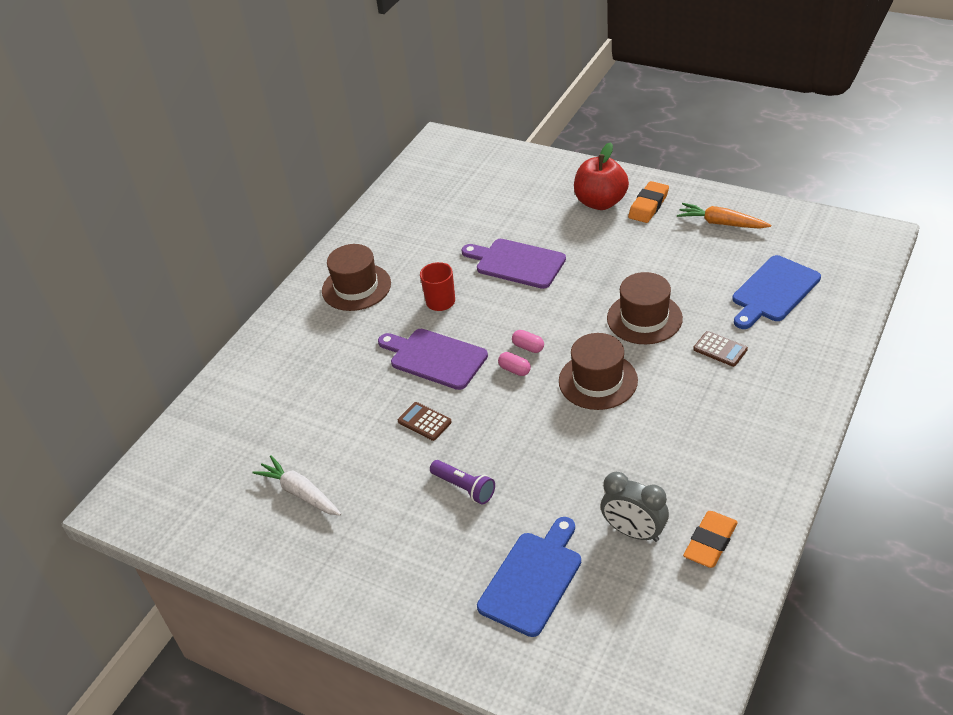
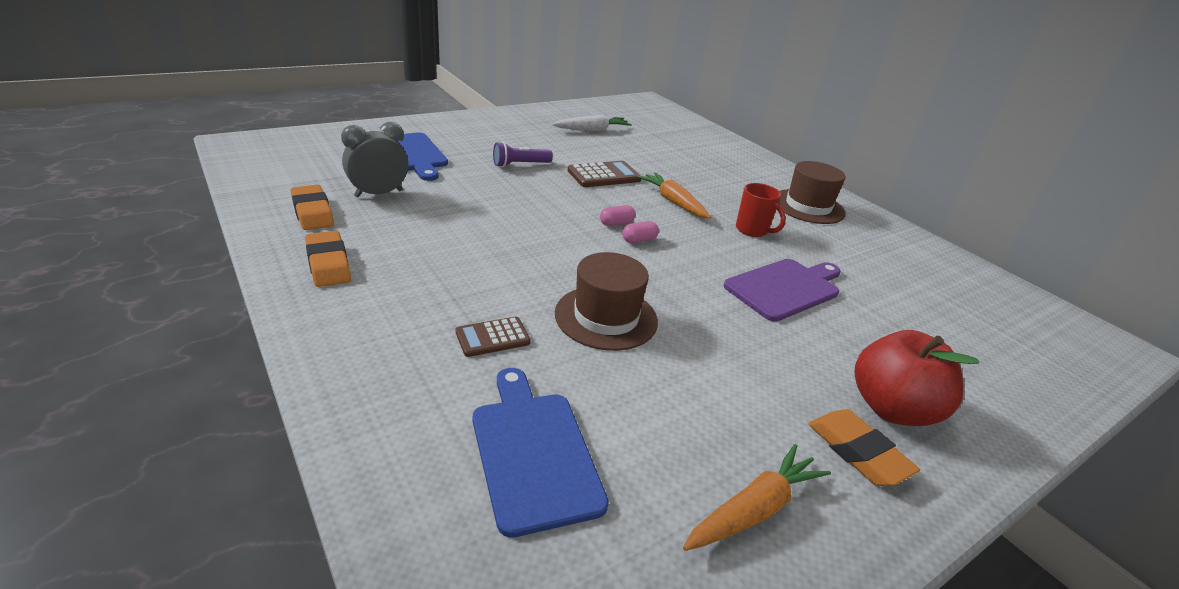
camera: 110 degrees right, 10 degrees down
purple cutting board [378,329,488,390] -> orange carrot [637,173,711,219]
brown calculator [398,402,452,441] -> brown calculator [568,161,641,187], size x1.54
brown hat [559,333,638,410] -> none
none -> orange eraser [305,231,351,287]

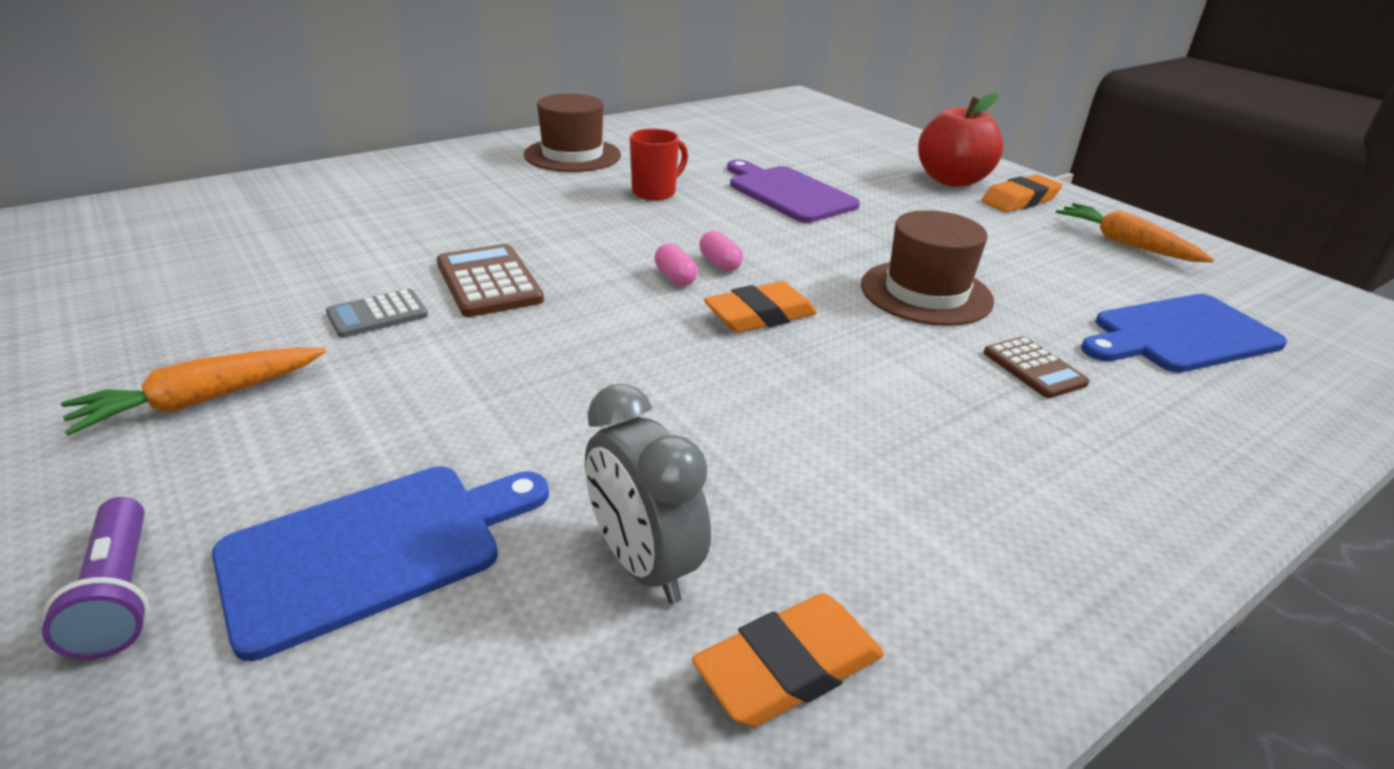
camera: 90 degrees left, 0 degrees up
orange eraser [305,231,351,287] -> orange eraser moved to [704,281,817,333]
purple flashlight [493,142,553,167] -> purple flashlight moved to [42,497,150,660]
white carrot [552,115,632,132] -> none
orange carrot [637,173,711,219] -> orange carrot moved to [61,347,326,436]
none -> grey calculator [326,289,428,338]

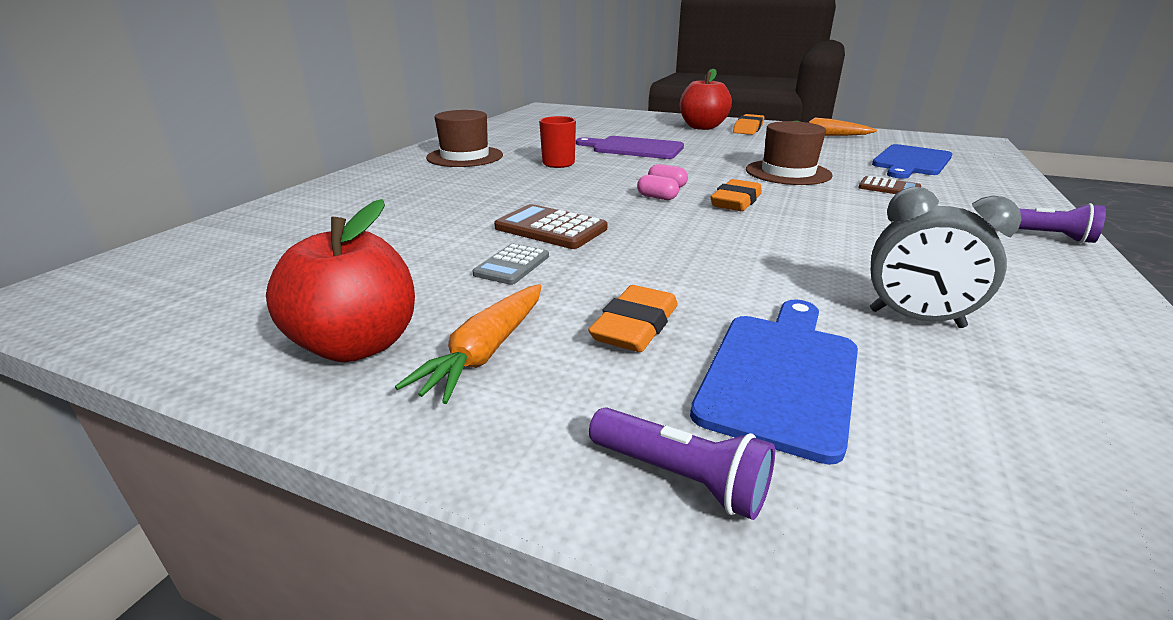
camera: 30 degrees left, 5 degrees down
orange eraser [692,593,884,727] -> orange eraser moved to [588,285,678,352]
none -> red apple [266,199,415,362]
none -> purple flashlight [991,203,1106,243]

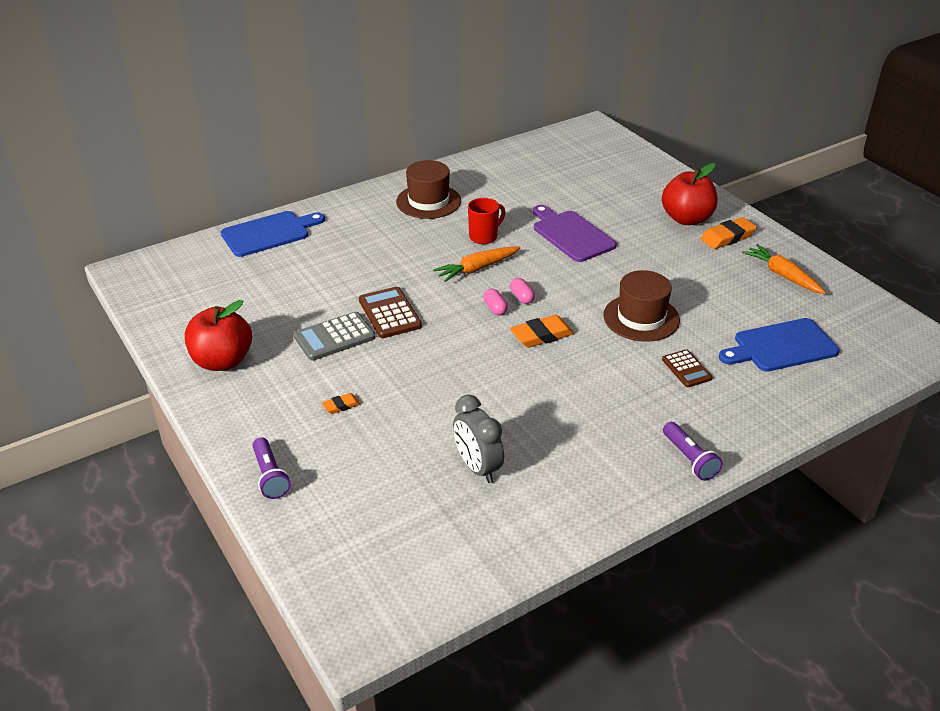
camera: 35 degrees right, 10 degrees up
orange carrot [395,284,542,404] -> orange carrot moved to [433,246,520,282]
grey calculator [472,244,549,285] -> grey calculator [294,312,376,361], size x1.54
orange eraser [588,285,678,352] -> orange eraser [322,393,361,414], size x0.54
blue cutting board [690,299,858,465] -> blue cutting board moved to [221,211,325,257]

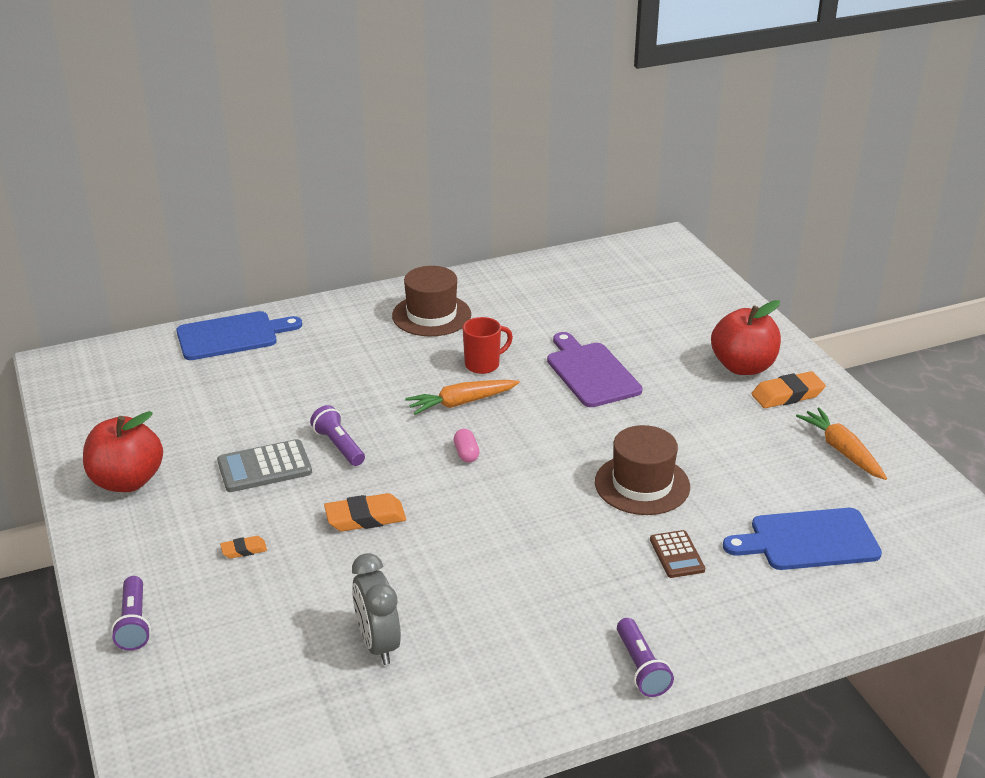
camera: 10 degrees right, 5 degrees down
brown calculator [359,287,422,338] -> purple flashlight [310,405,365,466]
pink capsule [510,278,535,304] -> none
orange eraser [510,315,574,348] -> orange eraser moved to [324,493,406,531]

